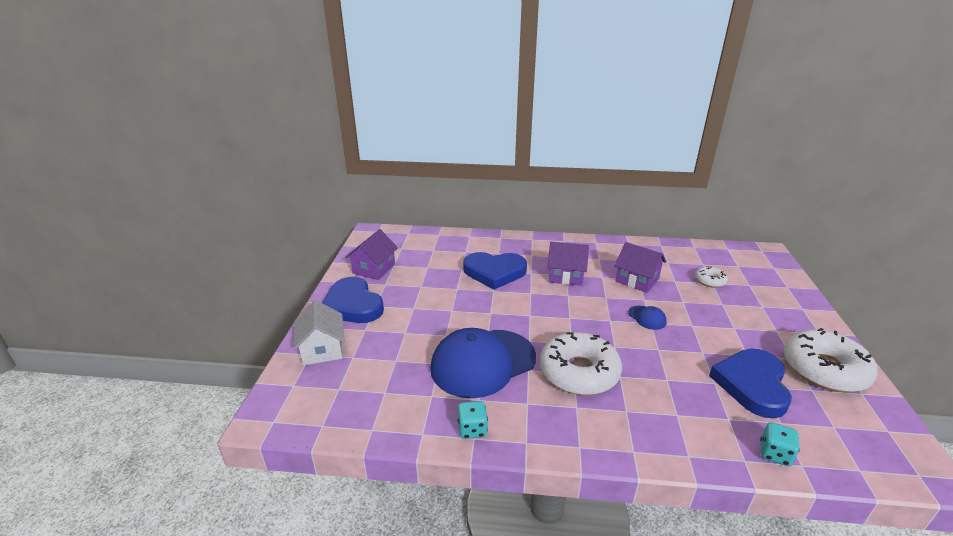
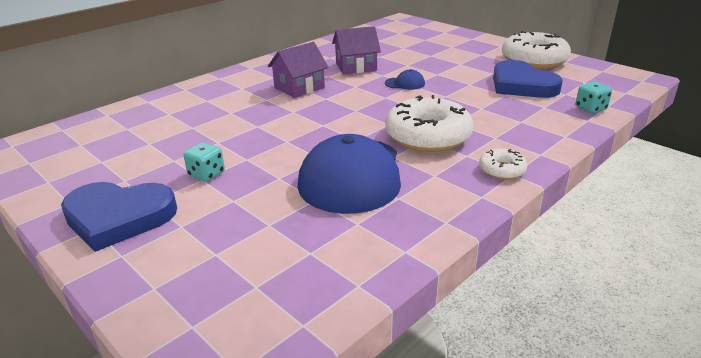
camera: 50 degrees left, 0 degrees up
white house [293,300,344,365] -> none
purple house [346,229,398,280] -> none
turquoise dice [458,401,488,439] -> turquoise dice moved to [184,142,225,182]
blue heart [463,252,527,290] -> none
white donut [695,266,728,288] -> white donut moved to [479,149,527,180]

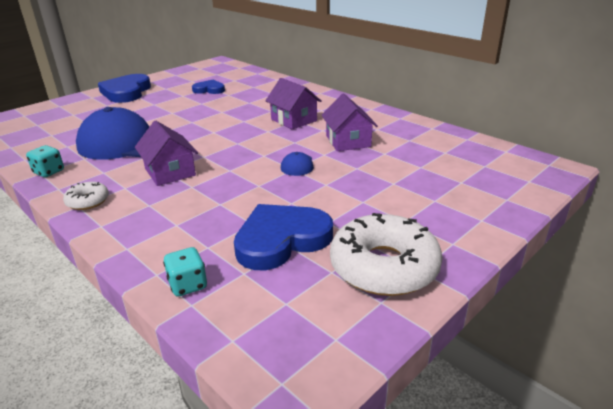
camera: 90 degrees right, 0 degrees up
turquoise dice [184,142,225,182] -> turquoise dice moved to [26,145,64,177]
white donut [385,95,473,152] -> purple house [135,120,198,186]
none -> blue heart [192,80,225,94]

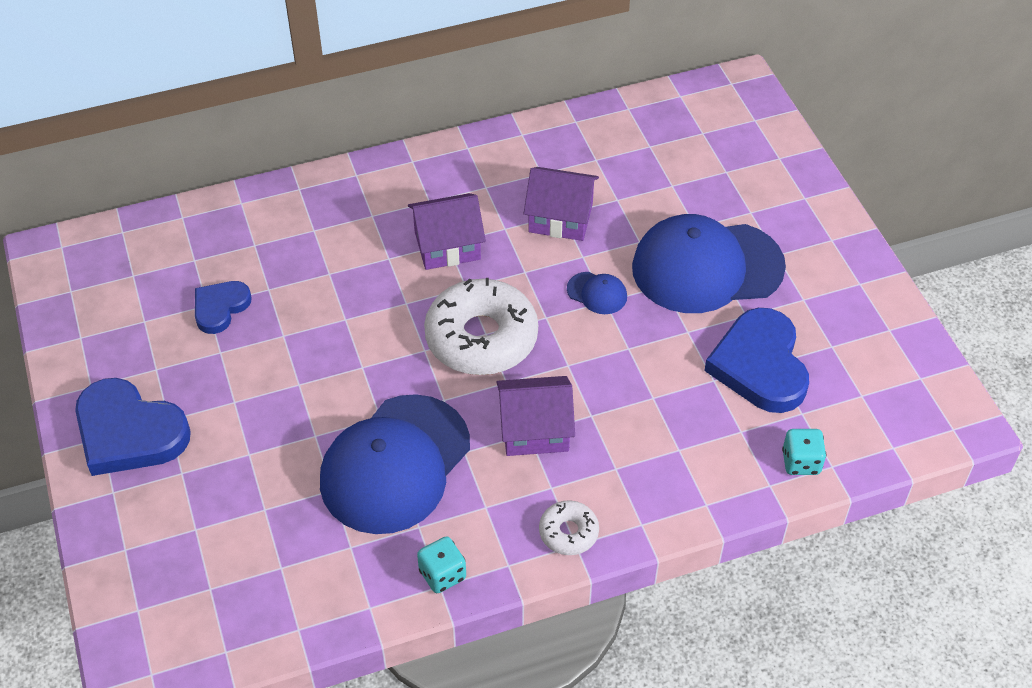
camera: 65 degrees left, 20 degrees up
white donut [330,213,443,296] -> white donut moved to [424,278,538,375]
none -> blue cap [632,214,786,313]

